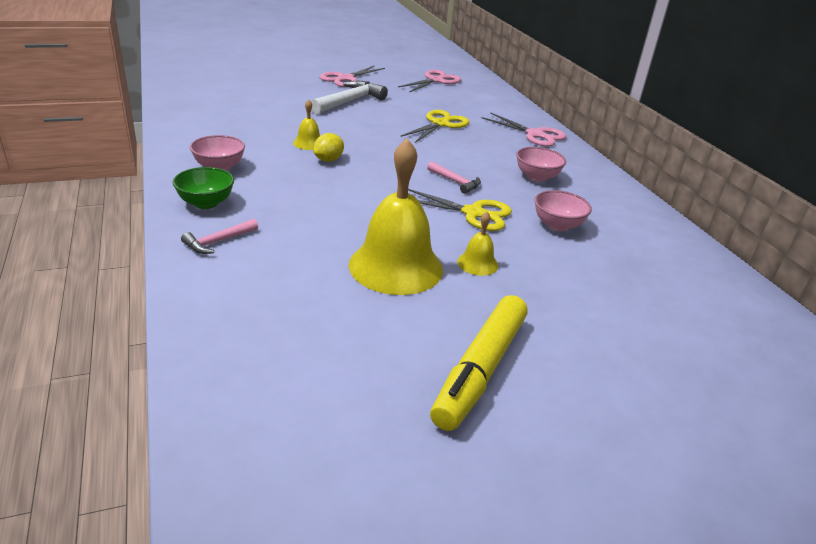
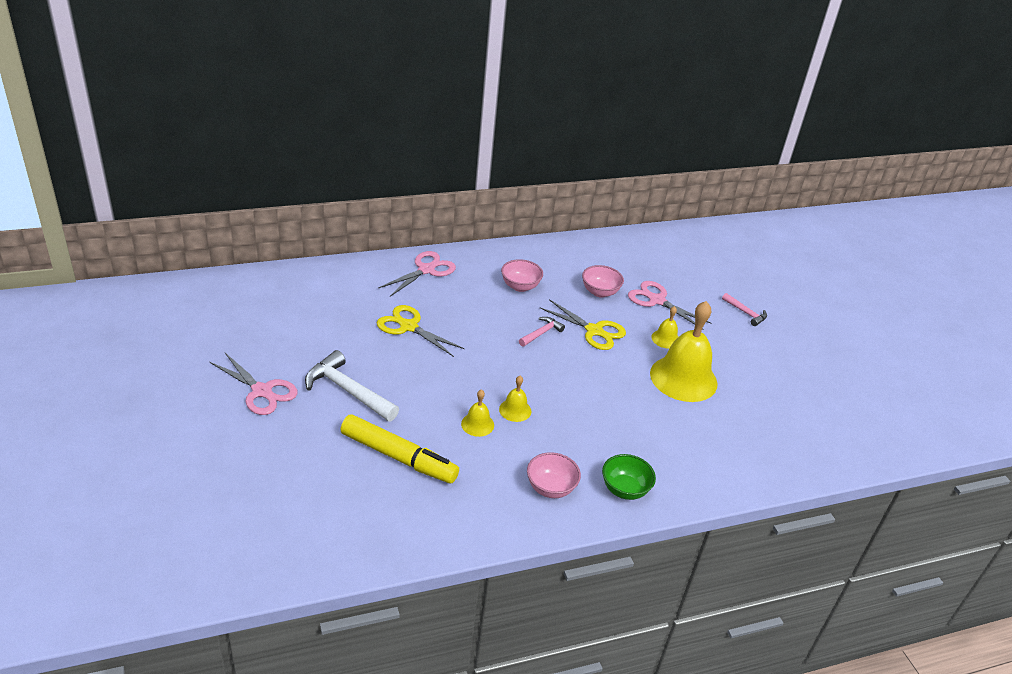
camera: 90 degrees left, 5 degrees up
pink hammer [181,219,258,254] -> pink hammer moved to [722,293,767,326]
yellow lemon [313,133,344,162] -> yellow bell [499,376,531,422]
pink scissors [398,70,461,92] -> pink scissors moved to [628,281,712,330]
yellow scissors [408,189,512,231] -> yellow scissors turned 105 degrees clockwise [540,299,626,350]
yellow marker [430,295,528,431] -> yellow marker moved to [341,414,459,484]

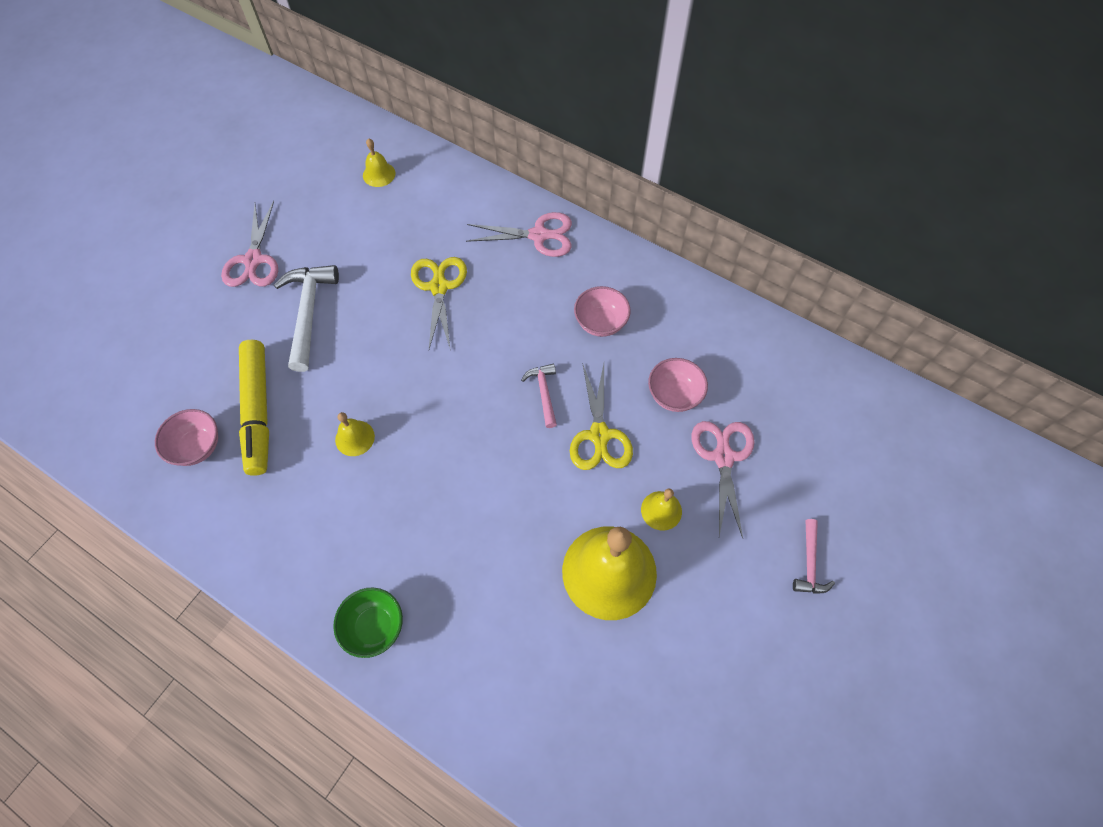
camera: 55 degrees right, 25 degrees up
yellow bell [499,376,531,422] -> yellow bell moved to [363,138,395,187]
pink hammer [519,317,565,347] -> pink hammer turned 105 degrees counterclockwise [521,364,557,428]
pink bowl [527,452,581,498] -> pink bowl moved to [155,409,218,466]

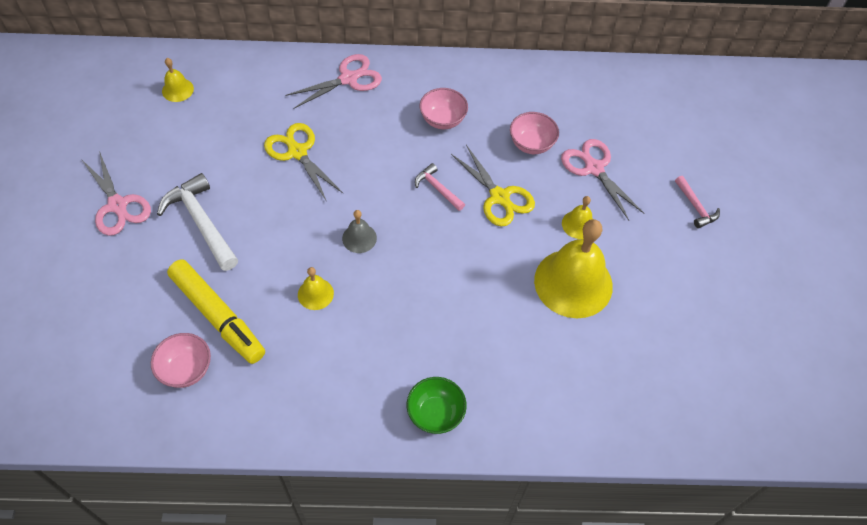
camera: 35 degrees left, 5 degrees down
none -> grey bell [342,210,377,253]

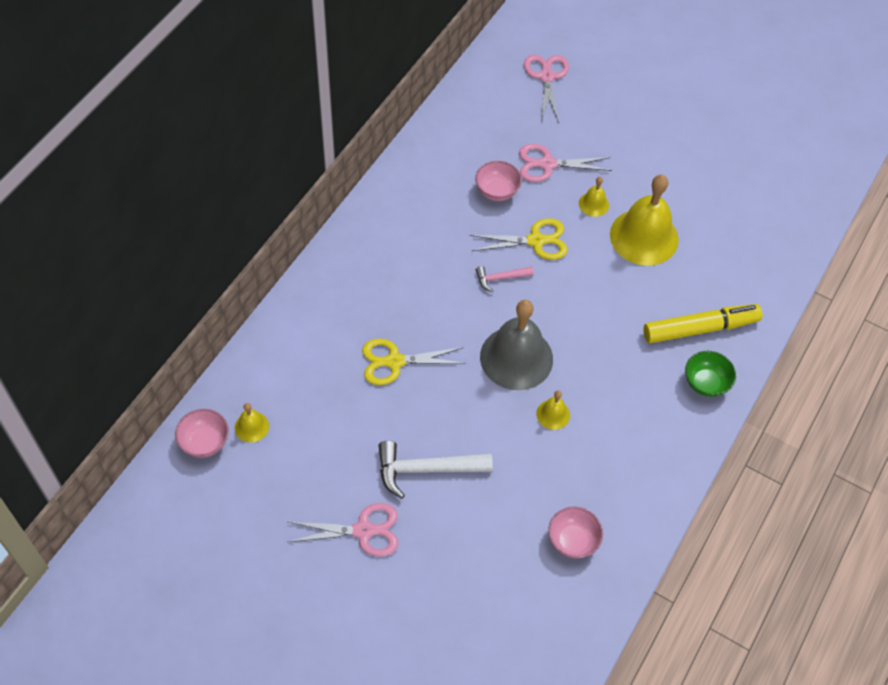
camera: 60 degrees left, 0 degrees up
yellow marker [167,259,265,364] -> yellow marker moved to [643,304,763,343]
pink scissors [285,54,382,108] -> pink scissors moved to [524,55,569,123]
grey bell [342,210,377,253] -> grey bell [480,300,553,390], size x2.22
pink bowl [420,88,468,129] -> pink bowl moved to [175,409,229,458]
pink hammer [675,176,720,228] -> none

